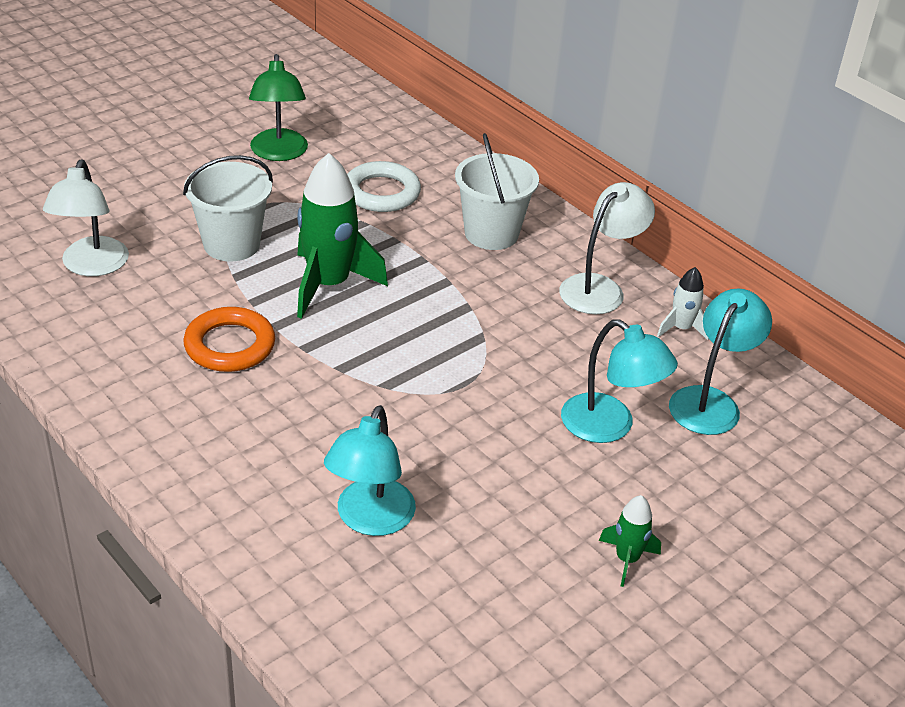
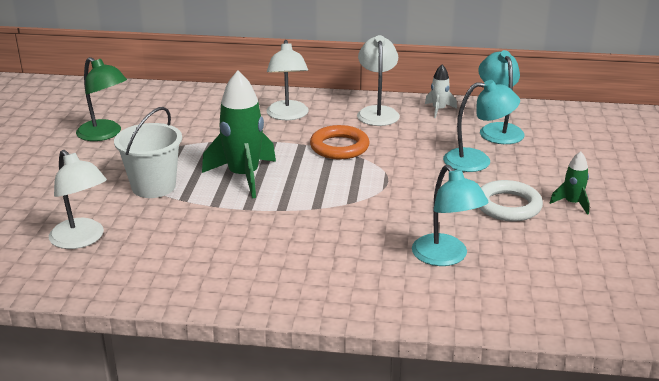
camera: 40 degrees left, 10 degrees down
orange ring [183,307,275,372] -> orange ring moved to [310,125,369,159]
white ring [347,161,421,212] -> white ring moved to [479,180,543,221]
white bucket [455,133,539,250] -> white lamp [267,40,309,120]

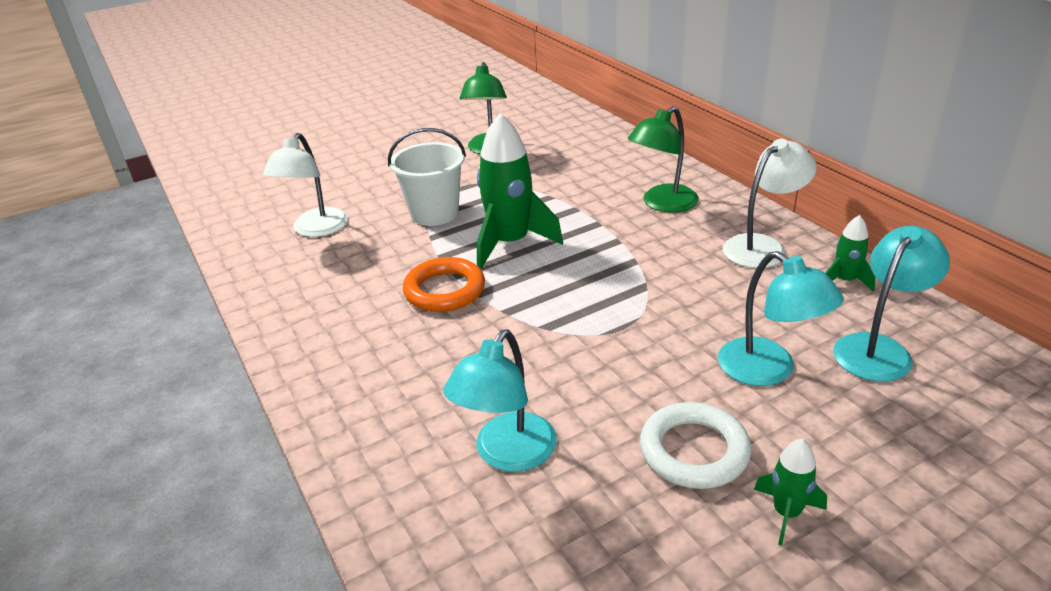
camera: 55 degrees right, 5 degrees up
white lamp [267,40,309,120] -> green lamp [628,106,699,213]
orange ring [310,125,369,159] -> orange ring moved to [403,257,485,312]
white rocket [425,64,457,118] -> green rocket [825,215,876,292]

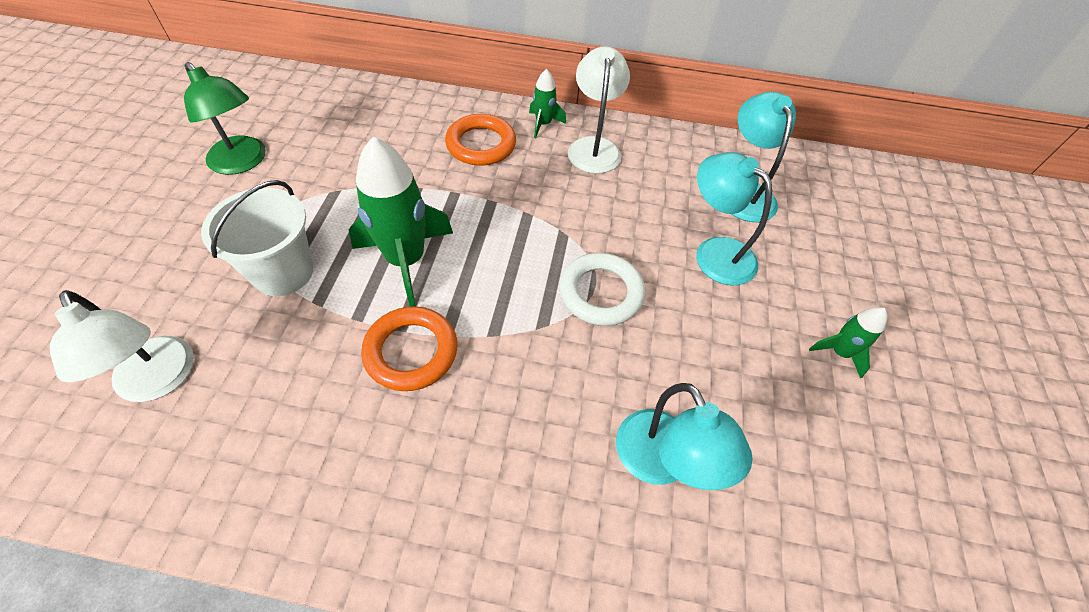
camera: 55 degrees left, 20 degrees up
green lamp [628,106,699,213] -> orange ring [445,114,516,166]
white ring [640,402,751,489] -> white ring moved to [559,253,645,326]
turquoise lamp [718,251,844,386] -> turquoise lamp turned 135 degrees counterclockwise [696,152,772,285]
green rocket [825,215,876,292] -> green rocket moved to [529,69,566,138]

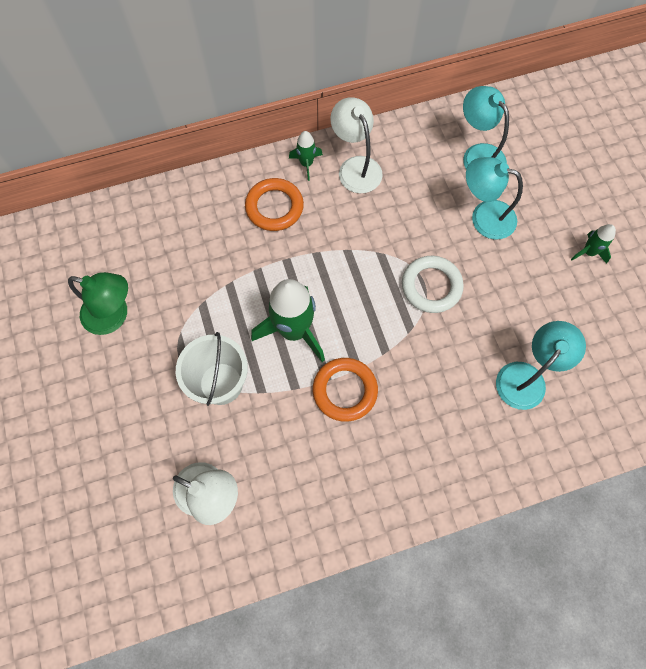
camera: 25 degrees left, 15 degrees up
turquoise lamp [616,383,753,490] -> turquoise lamp turned 90 degrees counterclockwise [496,321,586,410]

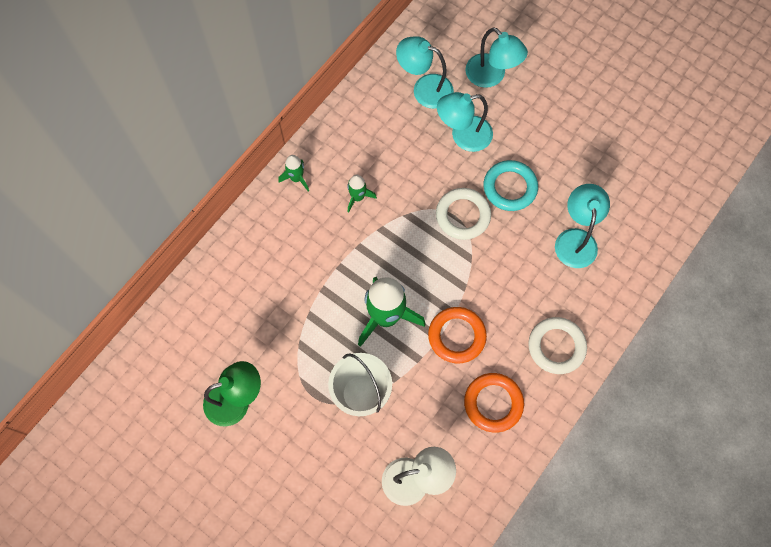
camera: 35 degrees left, 0 degrees up
orange ring [245,178,304,231] -> orange ring moved to [464,373,524,433]
white lamp [330,97,383,193] -> none
green rocket [571,224,616,264] -> green rocket moved to [347,175,377,213]
none -> turquoise lamp [465,27,528,88]
none -> turquoise ring [484,160,538,211]
none -> white ring [528,317,587,374]

